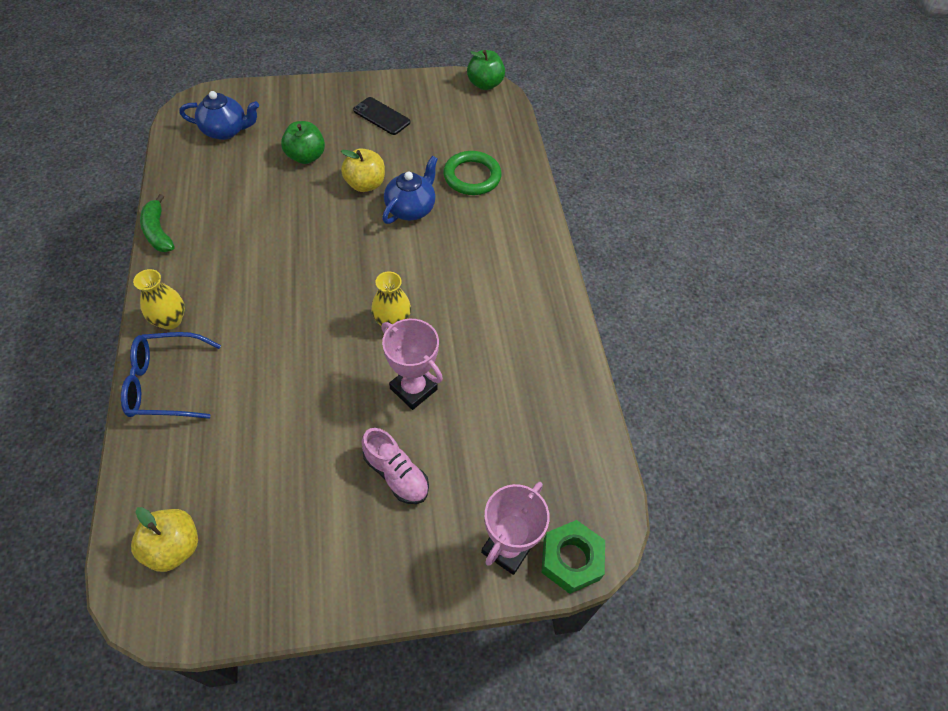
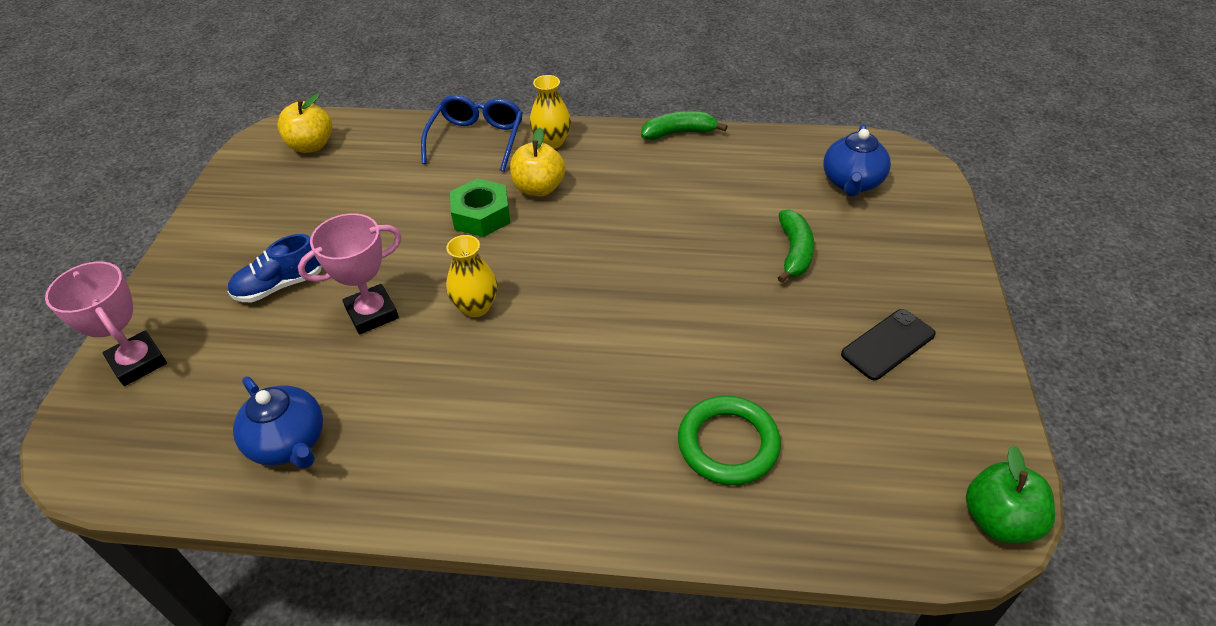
camera: 110 degrees right, 10 degrees down
green apple [281,121,325,164] -> green banana [777,210,814,283]
yellow apple [341,148,385,192] -> yellow apple moved to [510,127,566,196]
pink shoe [362,428,429,504] -> blue shoe [228,234,322,302]
blue teapot [382,156,438,224] -> blue teapot moved to [233,377,323,468]
green nut [541,520,605,594] -> green nut moved to [450,178,510,237]

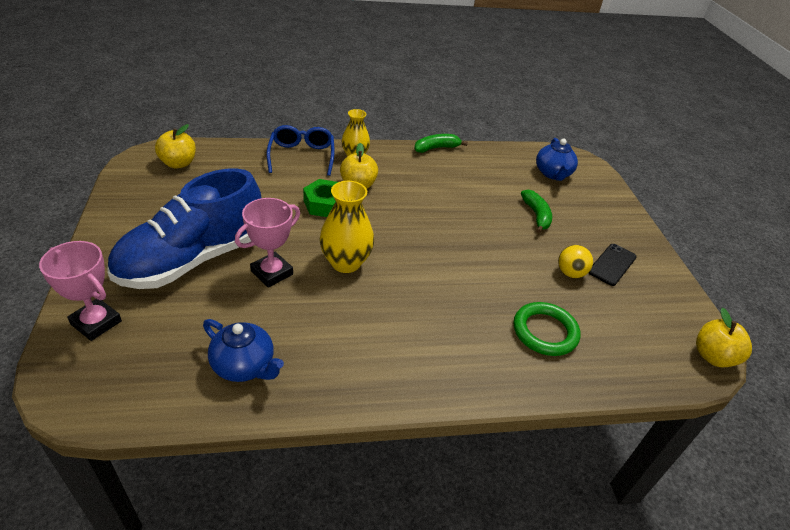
camera: 20 degrees left, 5 degrees down
blue shoe [228,234,322,302] -> blue shoe [108,168,261,289], size x2.24
yellow vase [446,235,498,317] -> yellow vase [320,181,374,273], size x1.50
green apple [966,445,1055,543] -> yellow apple [696,308,752,367]
none -> yellow ball [558,245,593,278]

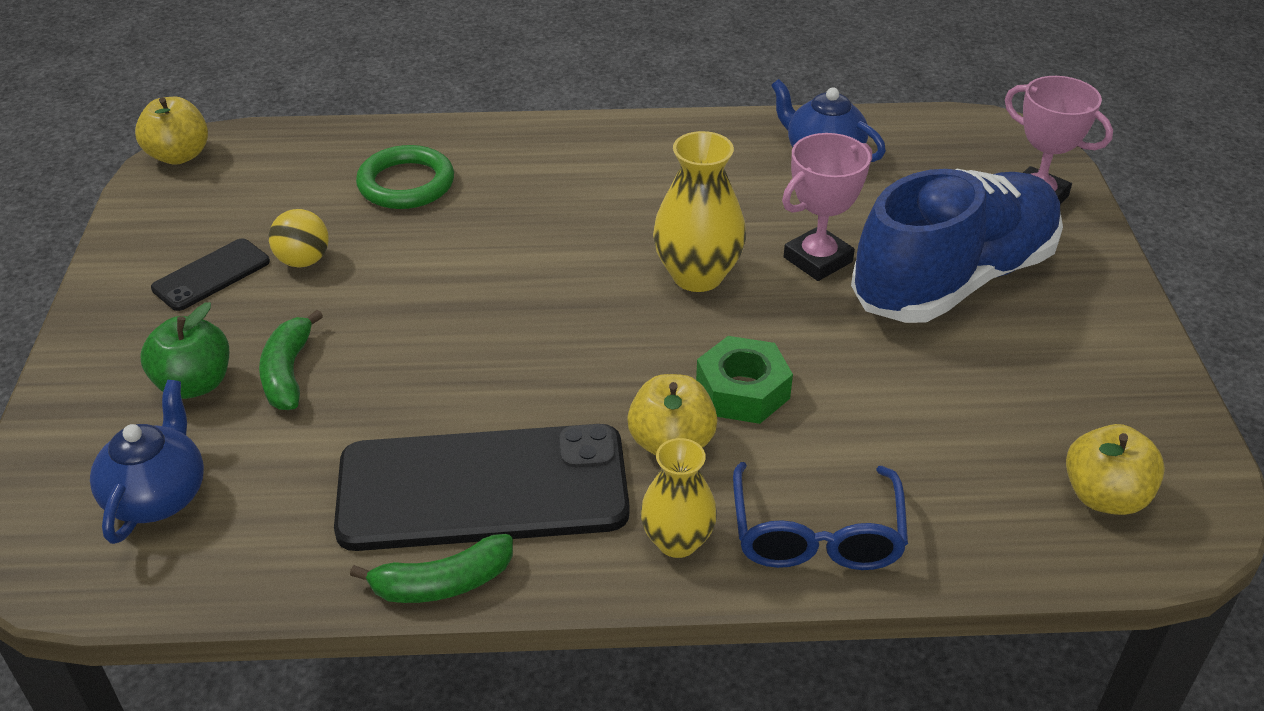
camera: 170 degrees left, 0 degrees up
none -> green apple [140,302,229,399]
none -> black phone [334,424,630,551]

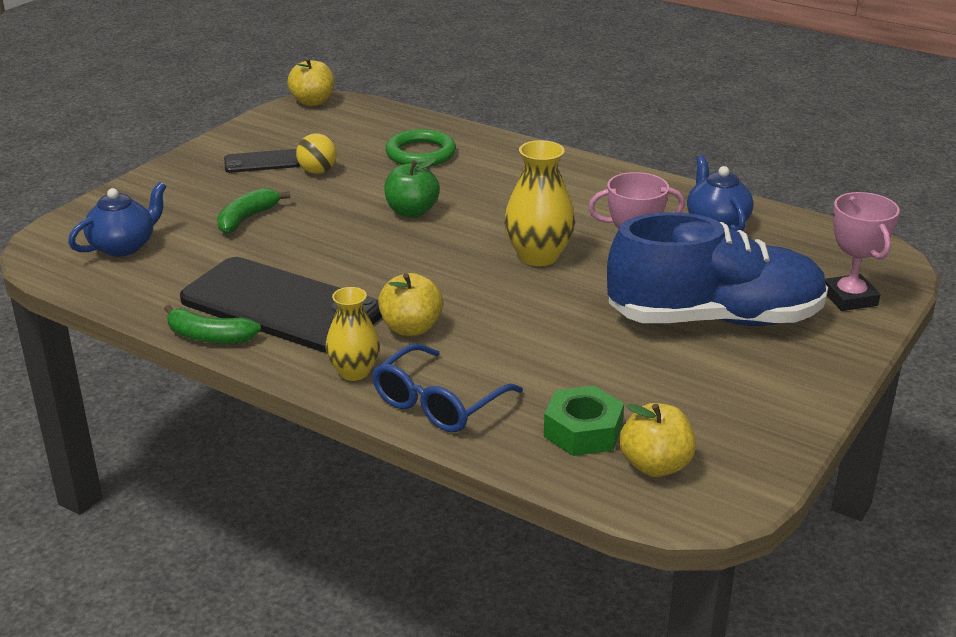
camera: 35 degrees right, 10 degrees down
green apple [140,302,229,399] -> green apple moved to [384,159,440,217]
green nut [696,336,793,424] -> green nut moved to [544,386,624,456]

